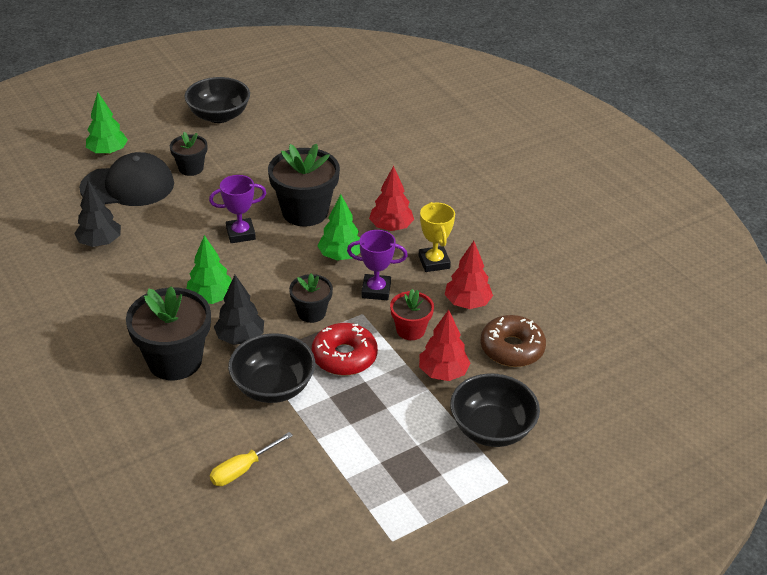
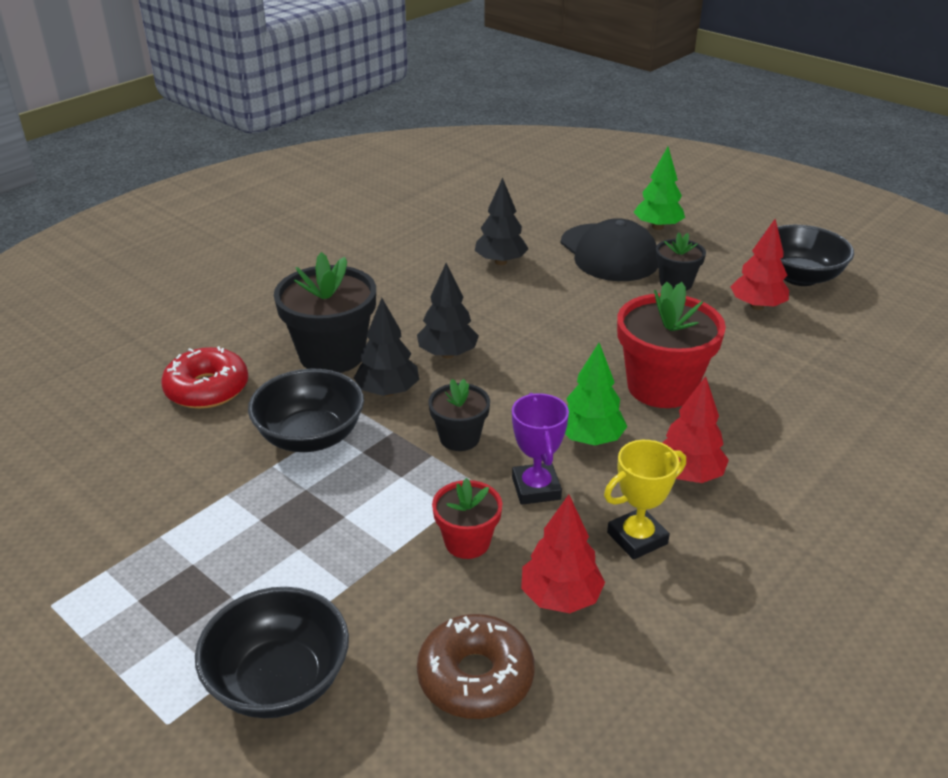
camera: 75 degrees right, 5 degrees down
green tree [187,235,232,304] -> black tree [417,263,479,358]
purple trophy [209,175,266,243] -> none
yellow screwdriver [210,432,293,486] -> none
black flower pot [268,144,340,226] -> red flower pot [617,282,726,408]
red donut [312,323,378,375] -> red donut moved to [161,346,248,409]
red tree [419,310,470,381] -> red tree moved to [731,219,789,310]

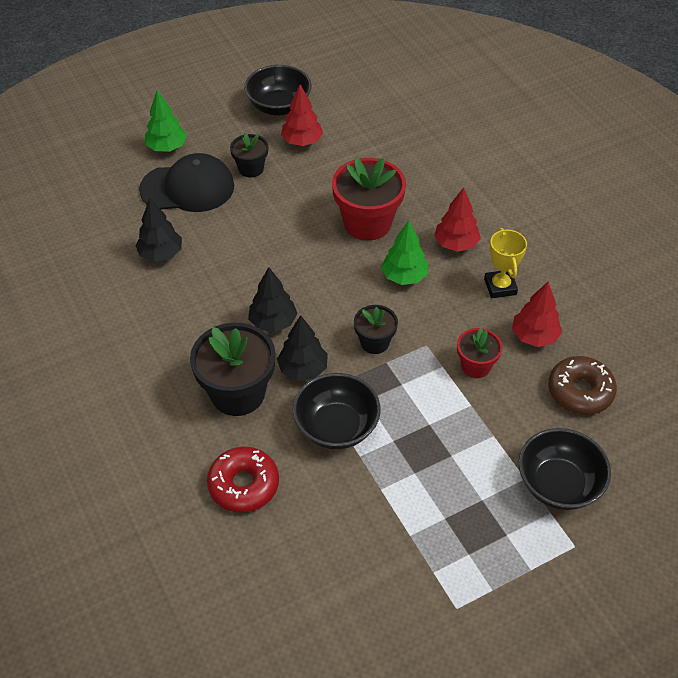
camera: 70 degrees left, 15 degrees up
purple trophy [512,393,569,505] -> none

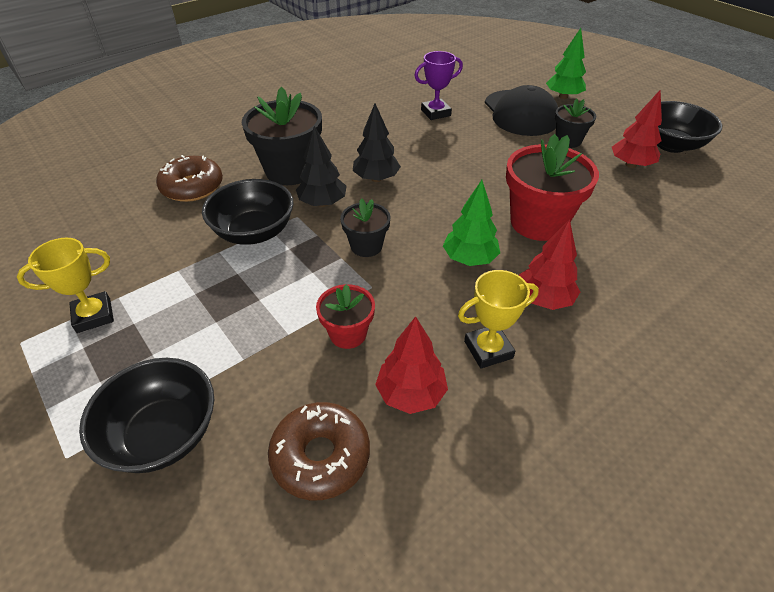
camera: 80 degrees right, 5 degrees down
black tree [135,198,182,262] -> purple trophy [414,51,463,120]
red donut [207,447,279,512] -> brown donut [156,155,223,202]
none -> yellow trophy [17,238,114,333]

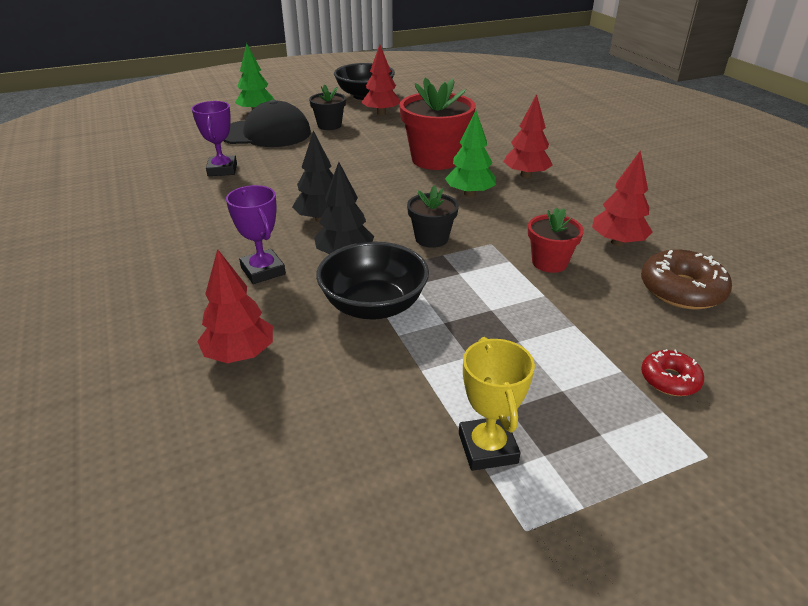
camera: 75 degrees left, 10 degrees down
black bowl [79,358,214,473] -> red donut [641,349,704,396]
brown donut [156,155,223,202] -> red tree [197,249,273,363]
black flower pot [242,87,322,185] -> purple trophy [226,185,286,284]
yellow trophy [458,270,539,369] -> none

